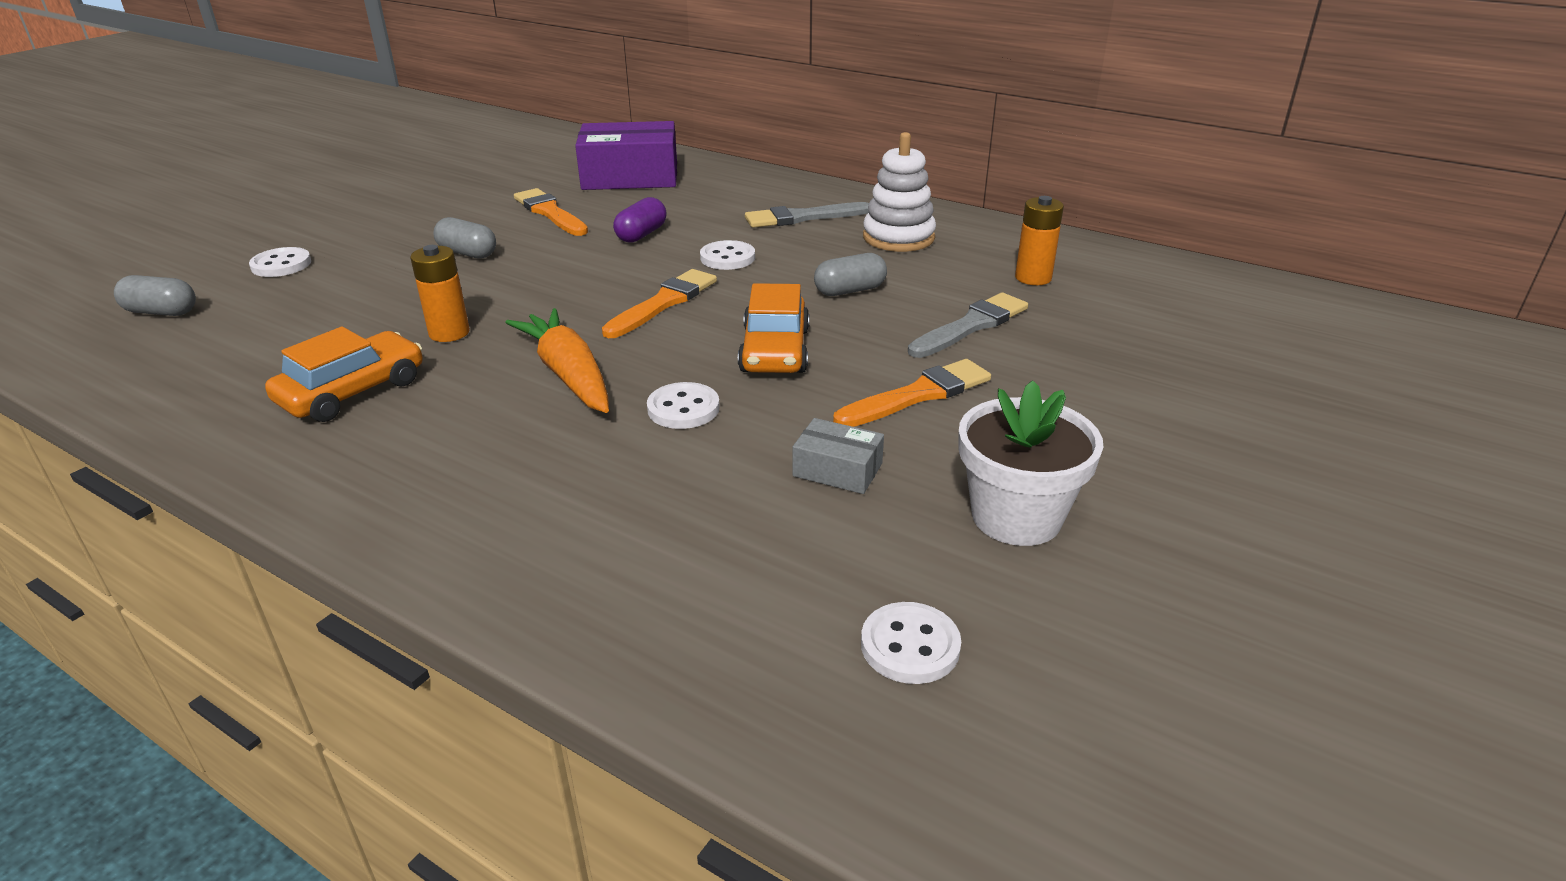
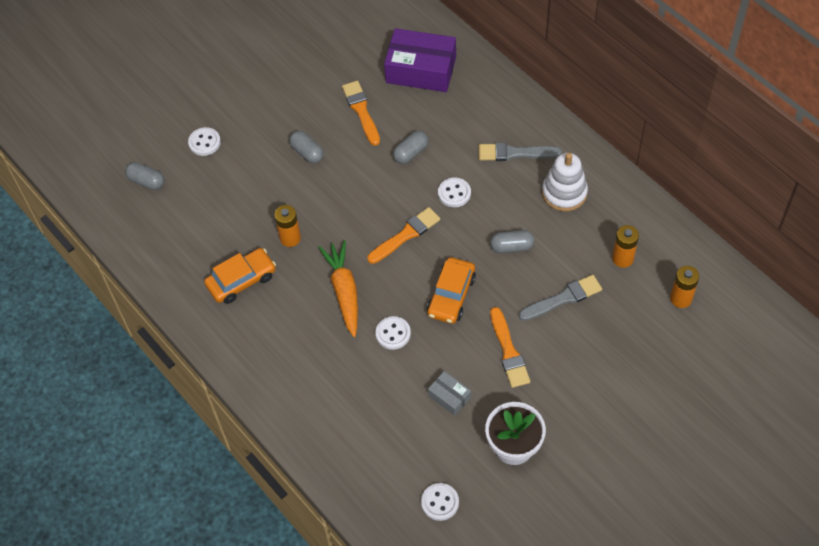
camera: 20 degrees right, 25 degrees up
purple capsule [613,197,667,243] -> grey capsule [393,131,428,164]
orange brush [833,359,991,427] -> orange brush turned 90 degrees clockwise [490,307,530,388]
none -> orange battery [670,266,699,308]

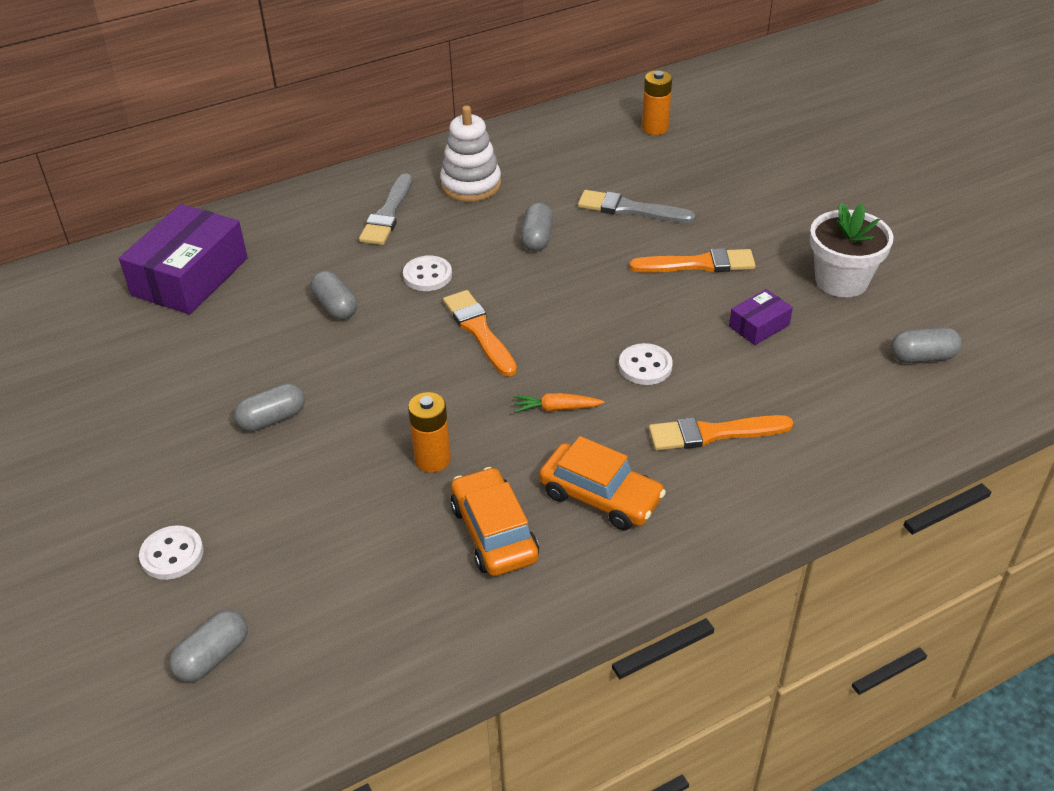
camera: 80 degrees left, 15 degrees down
orange carrot [318,240,358,337] -> orange carrot [514,393,604,413], size x0.51
orange brush [342,81,380,146] -> orange brush moved to [649,415,793,450]
white button [421,483,459,521] -> grey capsule [891,327,962,363]
orange car [427,257,476,324] -> orange car moved to [539,436,666,530]
grey box [428,371,471,416] -> purple box [729,289,793,345]
grey brush [519,275,602,321] -> grey brush turned 60 degrees counterclockwise [578,190,696,223]
orange battery [612,225,639,268] -> none

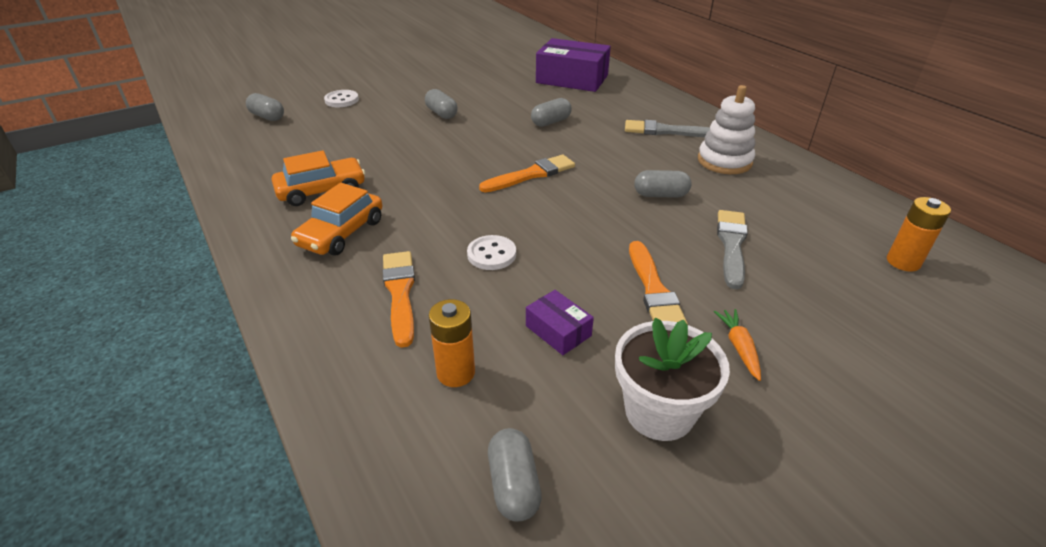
camera: 85 degrees right, 5 degrees down
white button [403,256,452,291] -> none
orange battery [408,392,451,473] -> orange battery moved to [429,299,475,387]
orange carrot [514,393,604,413] -> orange carrot moved to [714,309,761,381]

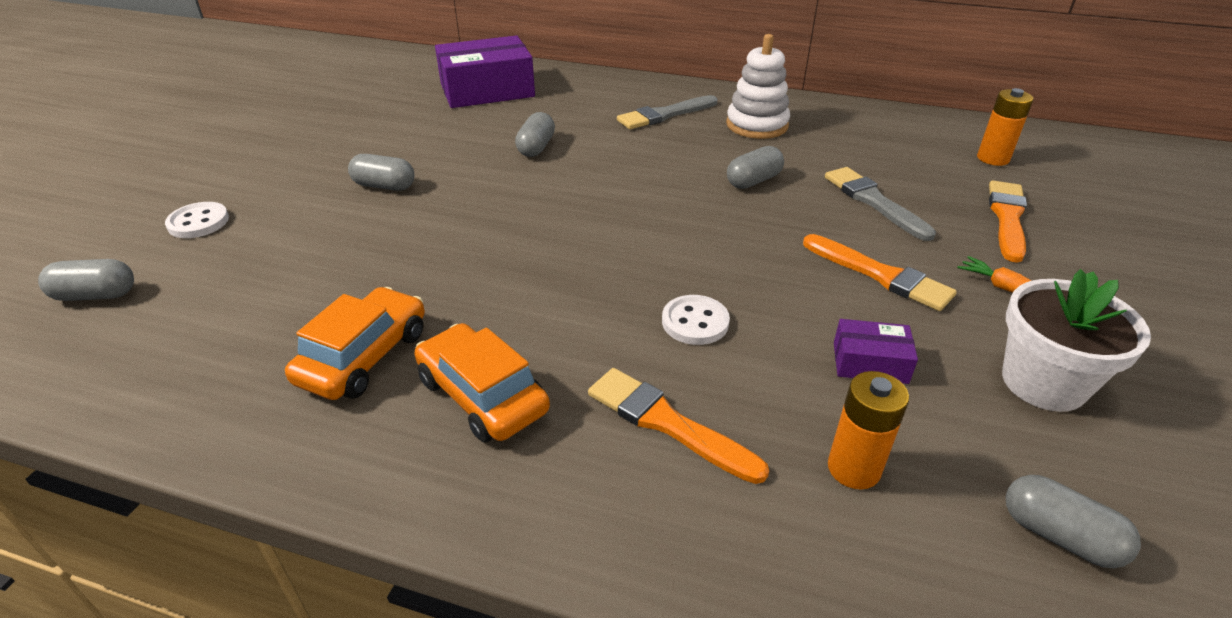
camera: 40 degrees left, 0 degrees up
orange car [291,183,383,256] -> orange car turned 150 degrees clockwise [414,323,550,443]
orange brush [479,155,575,193] -> orange brush moved to [989,180,1027,263]

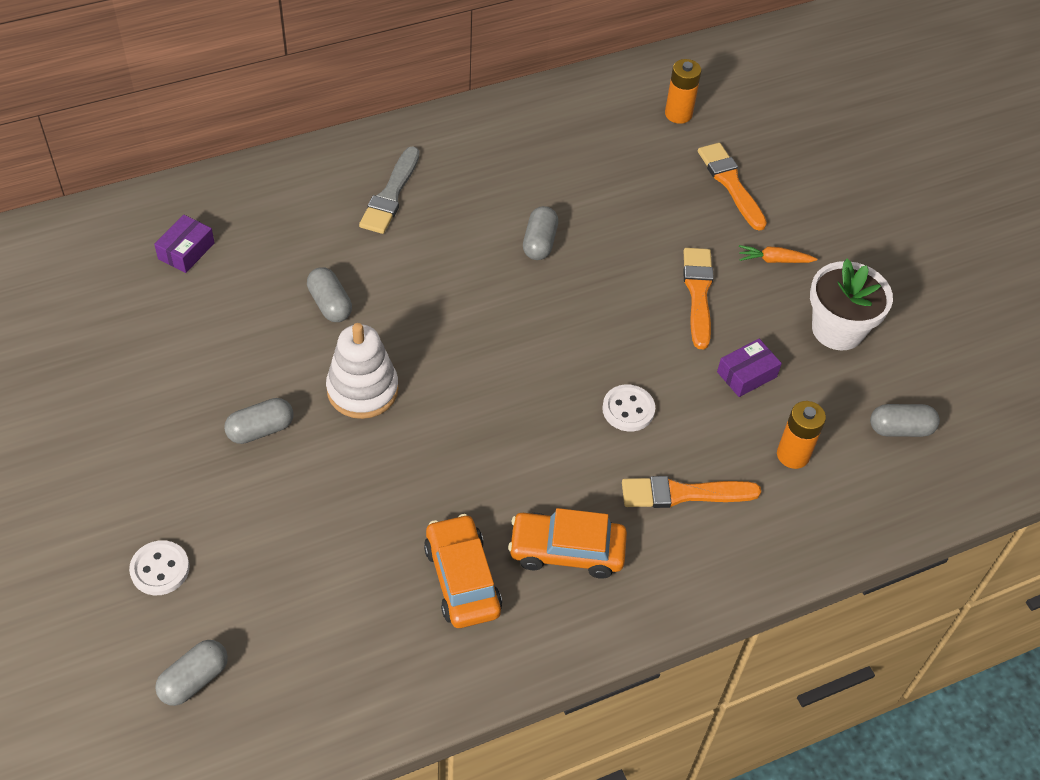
camera: 45 degrees left, 15 degrees up
purple box [435,35,535,108] -> purple box [154,215,215,273], size x0.48
white stacking toy [726,34,790,139] -> white stacking toy moved to [326,323,399,419]
orange brush [803,234,957,311] -> orange brush turned 90 degrees counterclockwise [683,248,714,349]
grey brush [825,167,936,241] -> none

